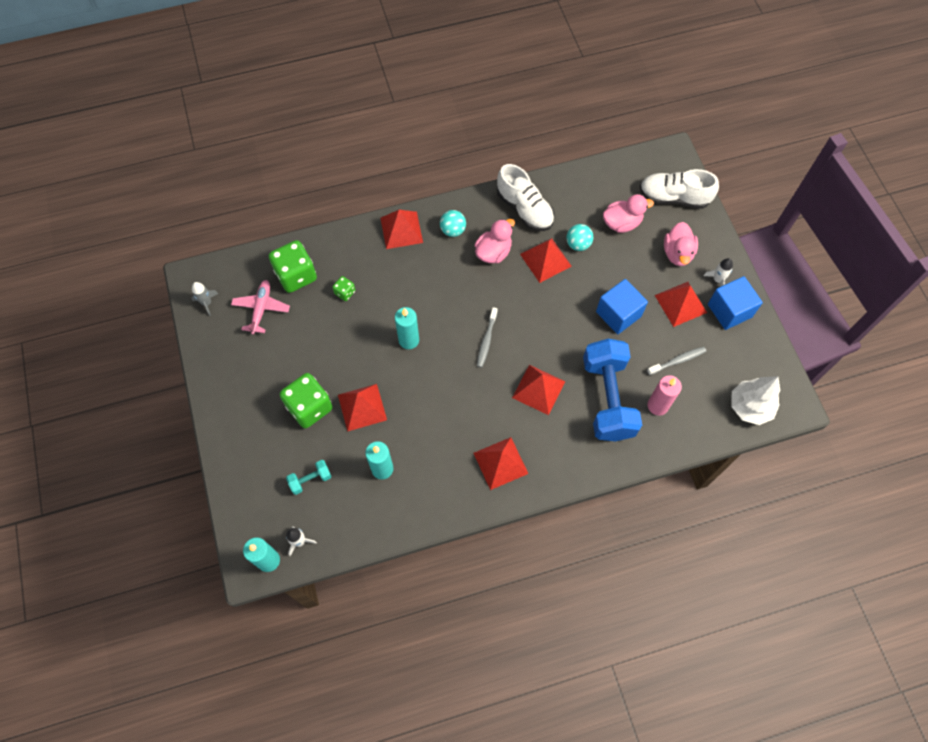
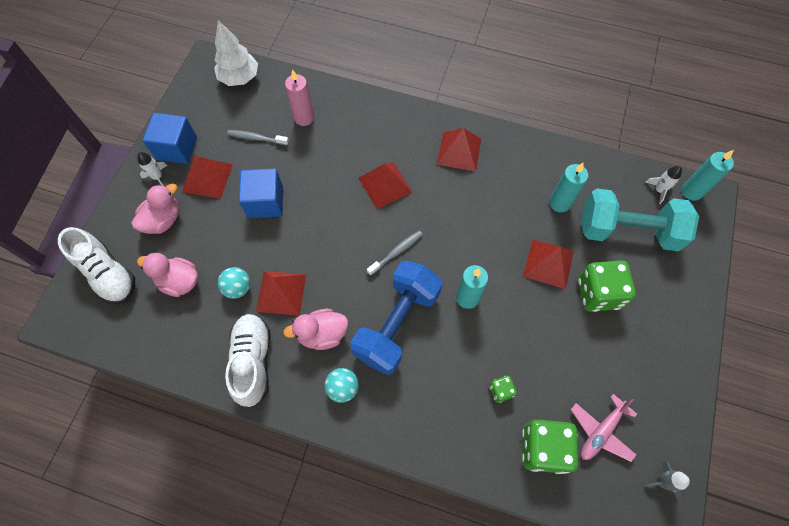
camera: 145 degrees left, 0 degrees up
turquoise dumbbell [286,460,332,495] -> turquoise dumbbell [581,188,699,251], size x2.36
red pyramid [381,210,423,249] -> none
blue dumbbell [583,339,642,442] -> blue dumbbell moved to [350,260,442,375]

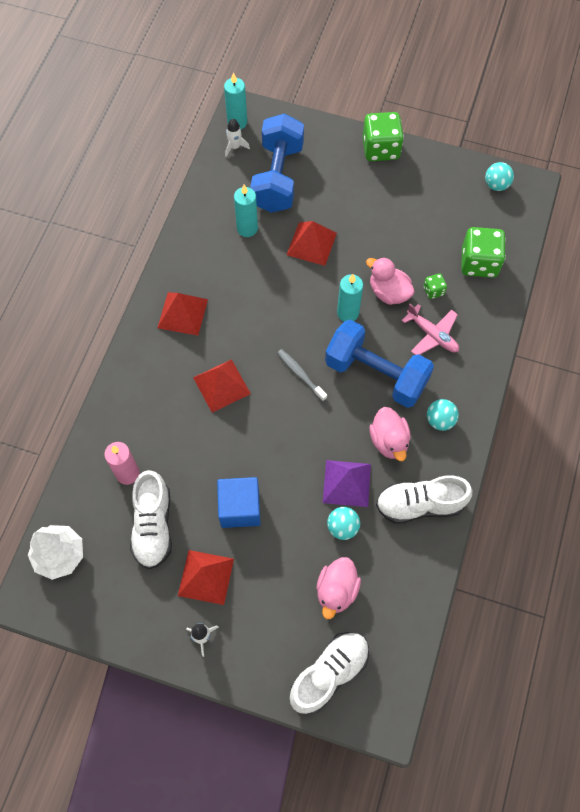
camera: 90 degrees left, 0 degrees up
pink duck [132,184,179,234] -> pink duck moved to [366,257,415,305]
blue cube [143,113,197,164] -> none
grey toothbrush [227,130,289,146] -> white shoe [130,470,172,569]
red pyramid [256,271,306,316] -> purple pyramid [323,460,371,507]
pink plane [571,394,637,462] -> pink plane moved to [401,304,459,355]
green dice [578,260,636,312] -> green dice moved to [363,112,404,161]
turquoise dumbbell [581,188,699,251] -> blue dumbbell [250,114,304,213]
grey rocket [643,462,690,497] -> turquoise ball [485,162,514,191]

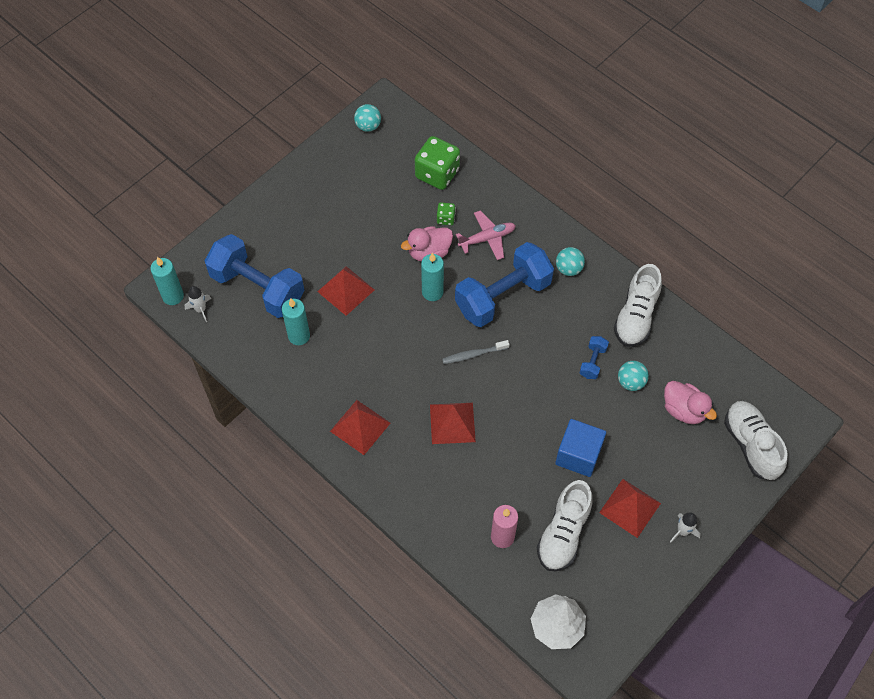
camera: 65 degrees left, 5 degrees down
white shoe [130,470,172,569] -> white shoe turned 90 degrees clockwise [537,480,593,571]
purple pyramid [323,460,371,507] -> blue dumbbell [580,336,609,379]
green dice [363,112,404,161] -> none
pink duck [369,407,411,461] -> none

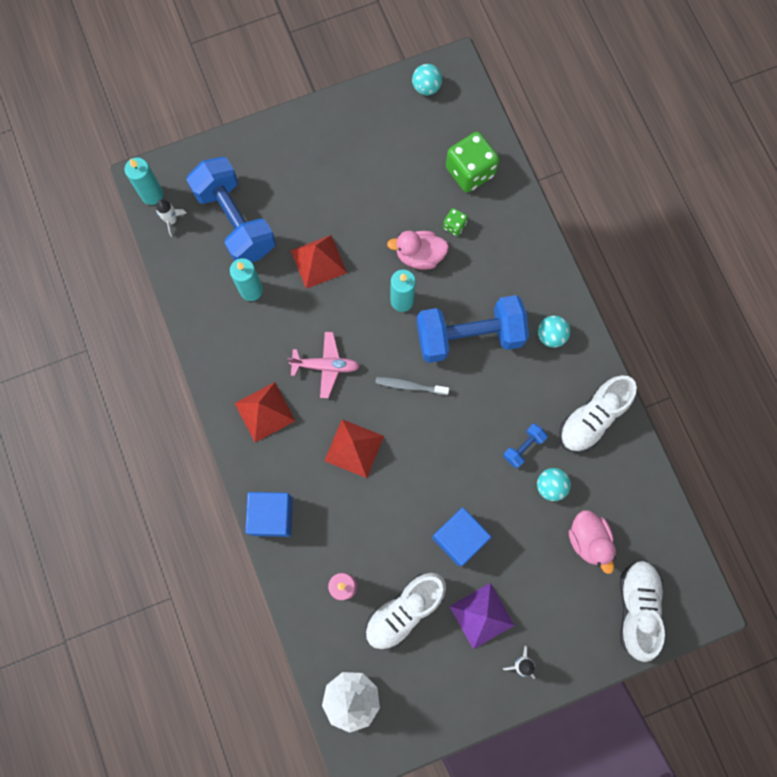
camera: 25 degrees right, 15 degrees up
pink plane [456,210,516,260] -> pink plane moved to [287,332,360,398]
red pyramid [599,479,661,538] -> purple pyramid [449,583,515,649]
none -> blue cube [245,492,293,537]

